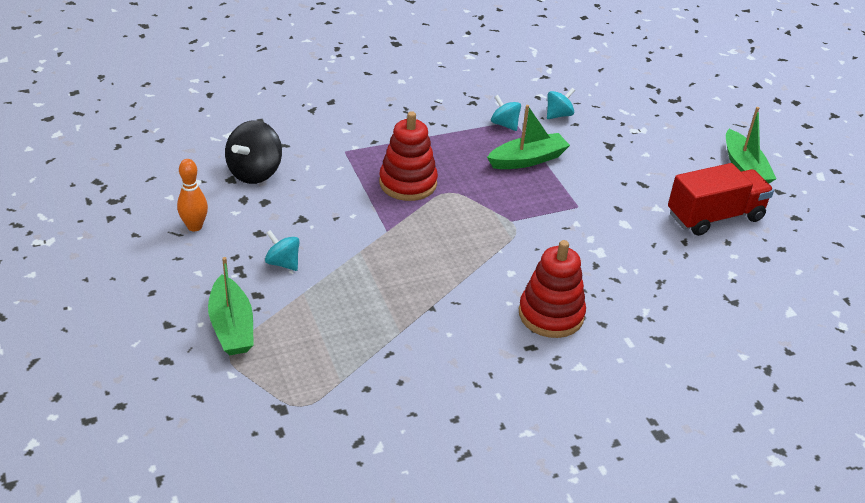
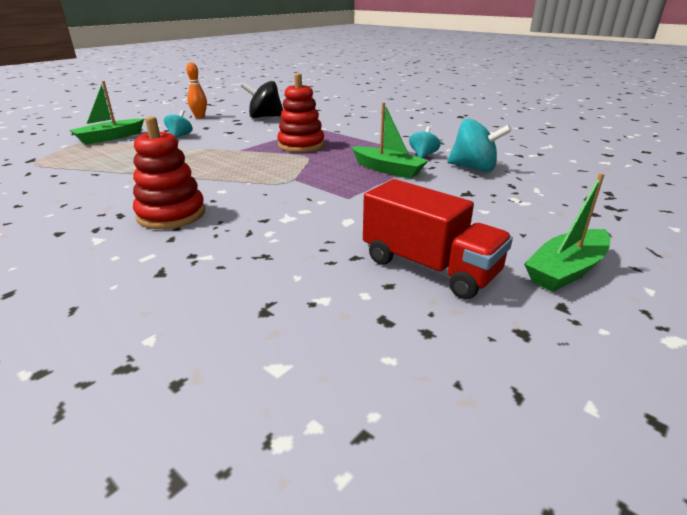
camera: 65 degrees right, 10 degrees down
turquoise spinning top [547,88,575,119] -> turquoise spinning top [447,118,512,172], size x1.69

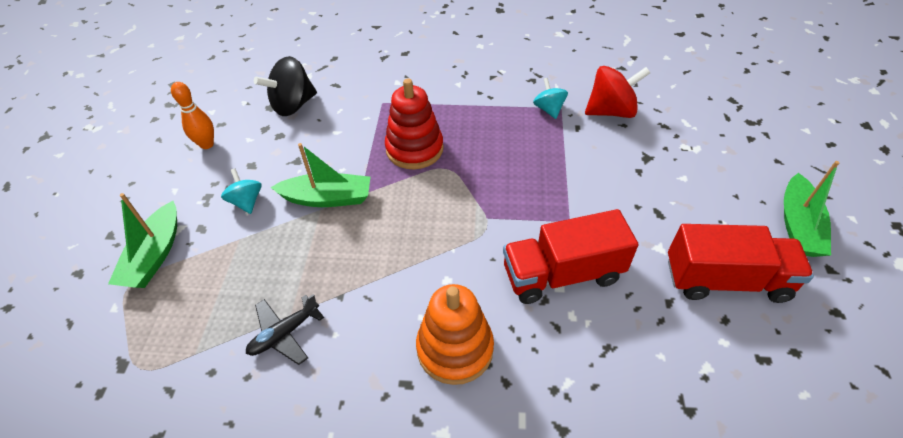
camera: 35 degrees left, 20 degrees up
red stacking toy [133,116,205,229] -> orange stacking toy [416,284,494,385]
green boat [352,102,429,179] -> green boat moved to [270,143,371,207]
turquoise spinning top [447,118,512,172] -> red spinning top [585,66,650,118]
none -> black plane [246,294,324,365]
none -> red truck [503,209,639,304]

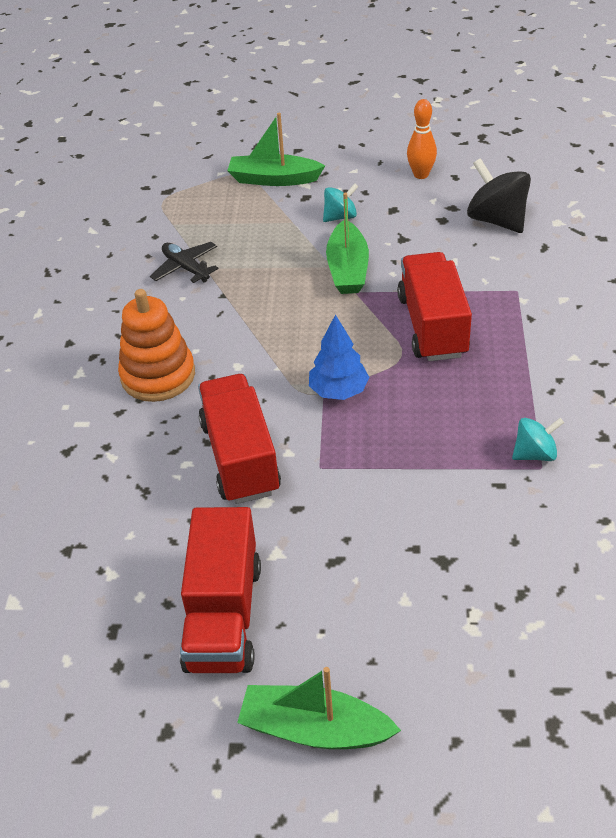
camera: 90 degrees right, 5 degrees down
red stacking toy [385,78,444,169] -> red truck [397,252,472,361]
red spinning top [585,66,650,118] -> none
none -> blue tree [309,314,370,400]

